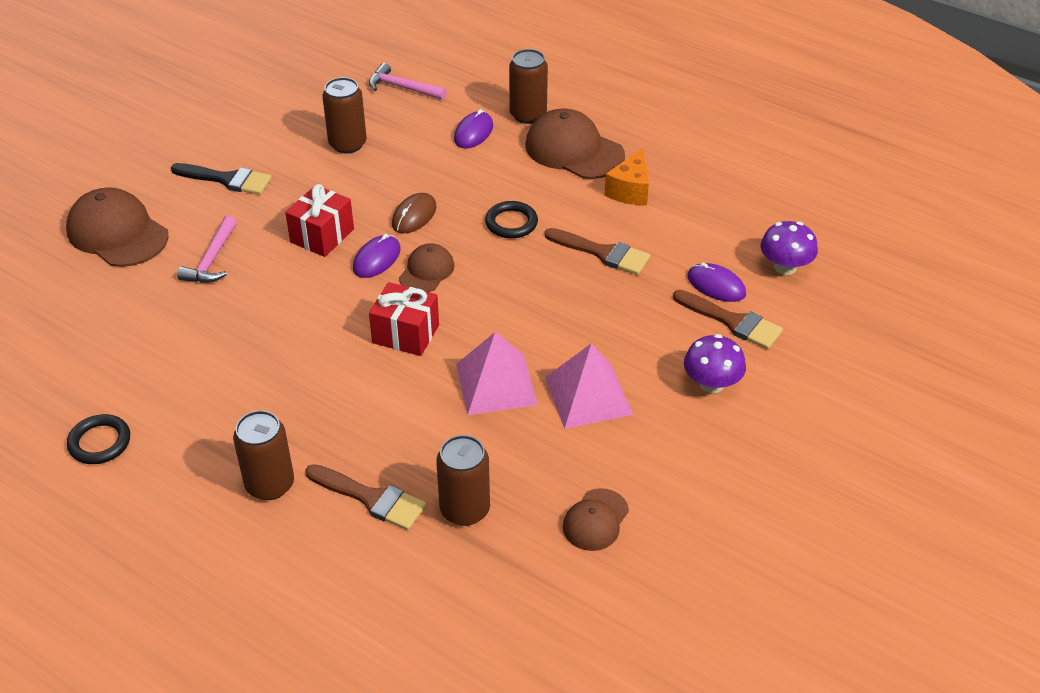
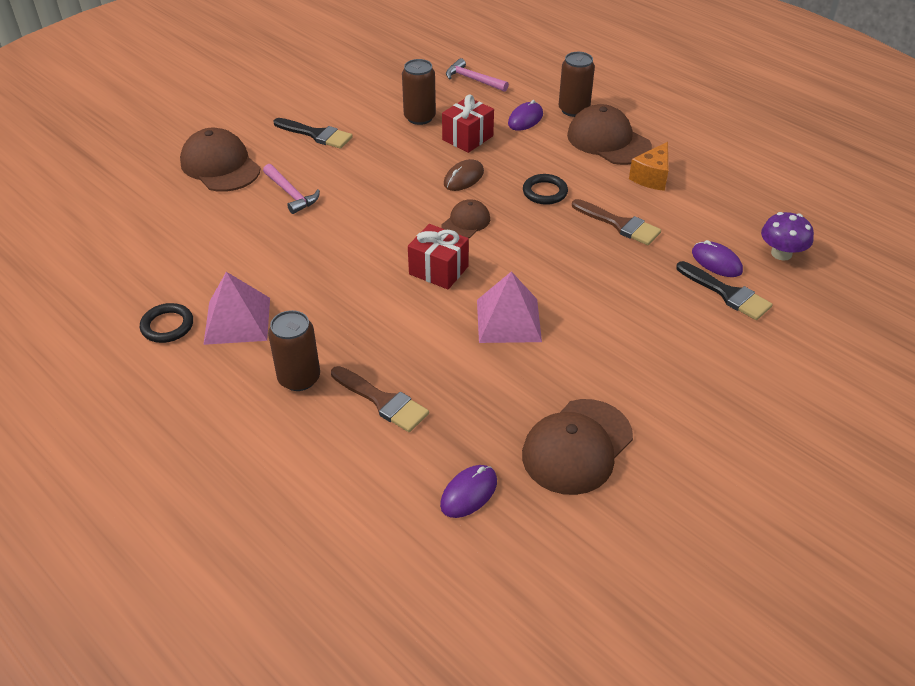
camera: 10 degrees right, 0 degrees up
pink hammer [177,215,237,283] -> pink hammer turned 60 degrees counterclockwise [263,164,320,214]
red gift [285,184,354,257] -> red gift moved to [442,94,494,153]
purple mouse [353,234,401,278] -> purple mouse moved to [440,465,497,518]
brown can [436,435,490,526] -> none
pink pyramid [545,343,633,429] -> pink pyramid moved to [203,272,270,345]
brown cap [563,488,629,551] -> brown cap [522,399,633,495], size x1.78
brown brush [673,290,783,349] -> black brush [676,261,773,320]
purple mushroom [684,334,746,393] -> none

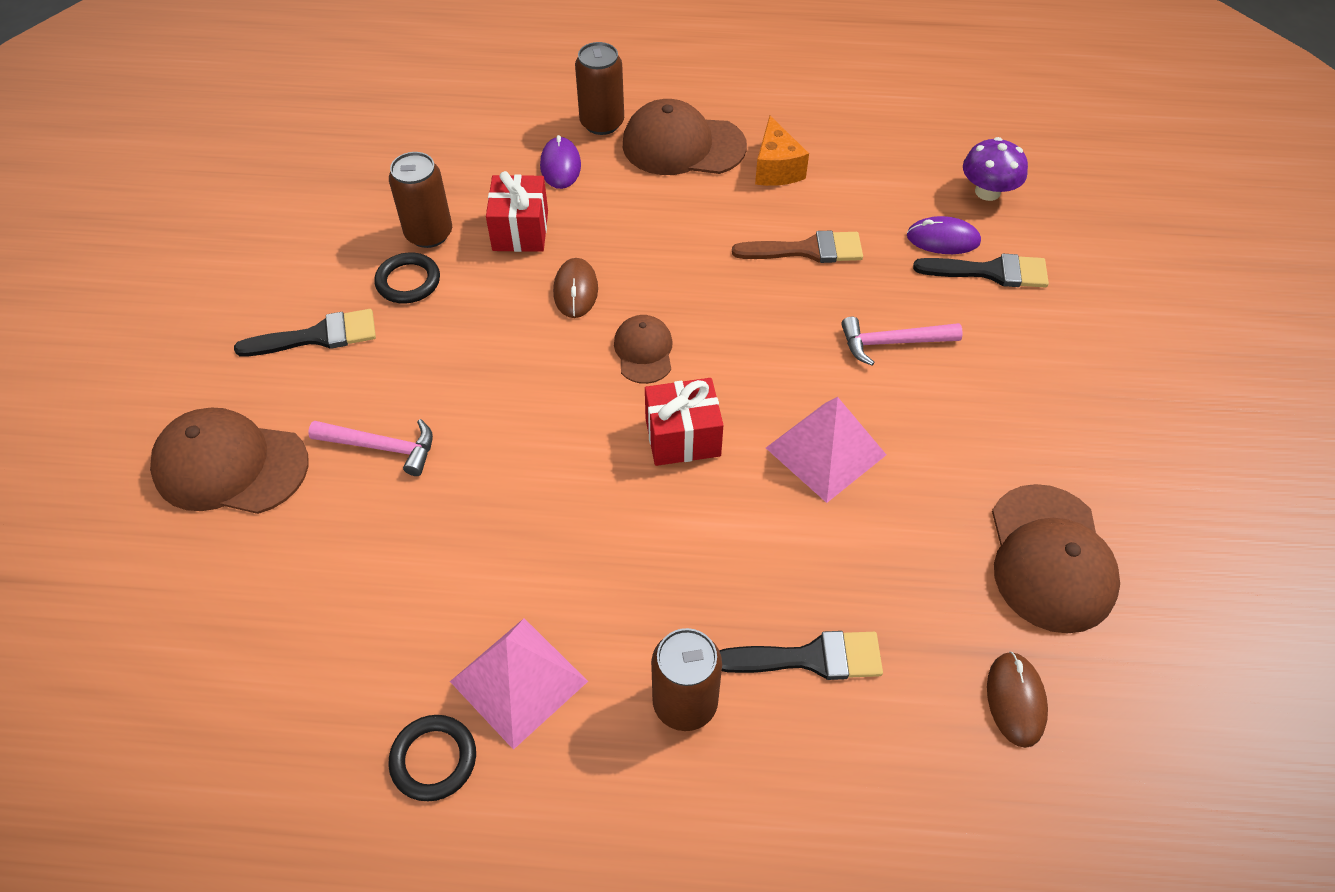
camera: 40 degrees left, 10 degrees up
brown brush [331,366,429,432] -> black brush [719,631,883,680]
purple mouse [440,465,497,518] -> brown mouse [987,652,1048,748]
pink hammer [446,58,509,92] -> pink hammer moved to [841,317,963,366]
black ring [523,174,568,205] -> black ring moved to [374,253,440,303]

